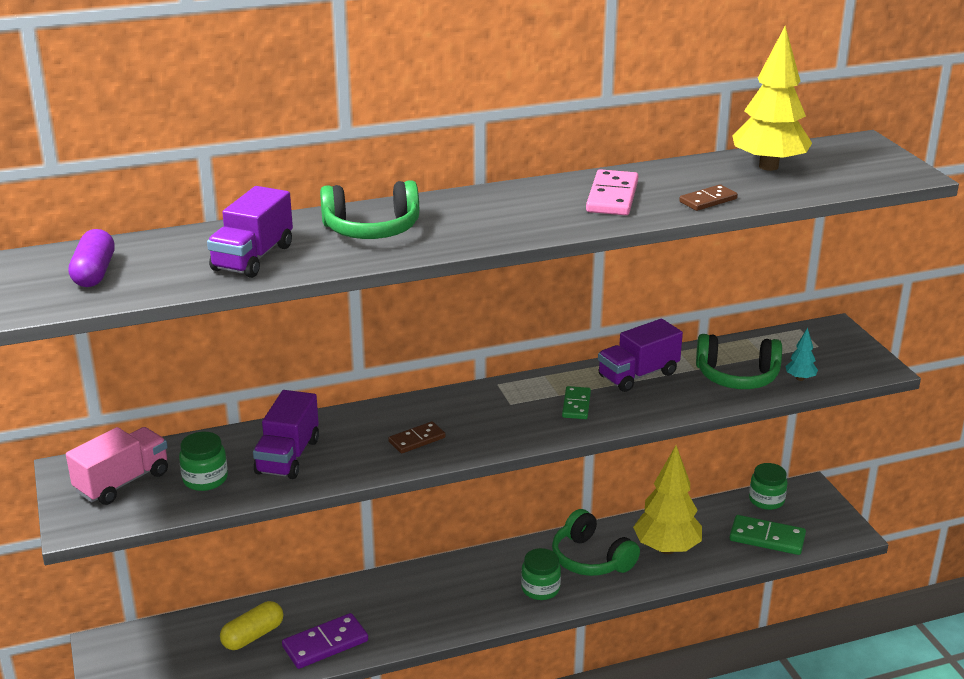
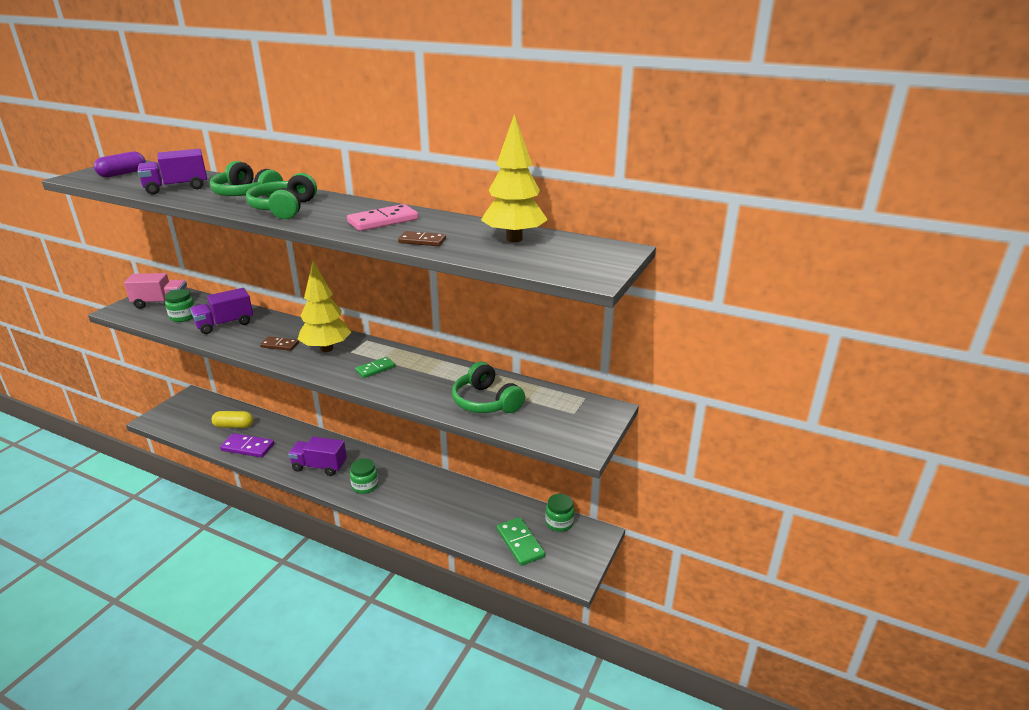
camera: 45 degrees right, 0 degrees up
green headphones [552,509,640,576] -> green headphones moved to [246,173,317,219]
purple truck [598,319,683,392] -> purple truck moved to [288,437,347,476]
yellow tree [633,446,702,554] -> yellow tree moved to [297,261,351,352]
turquoise tree [785,328,818,381] -> none

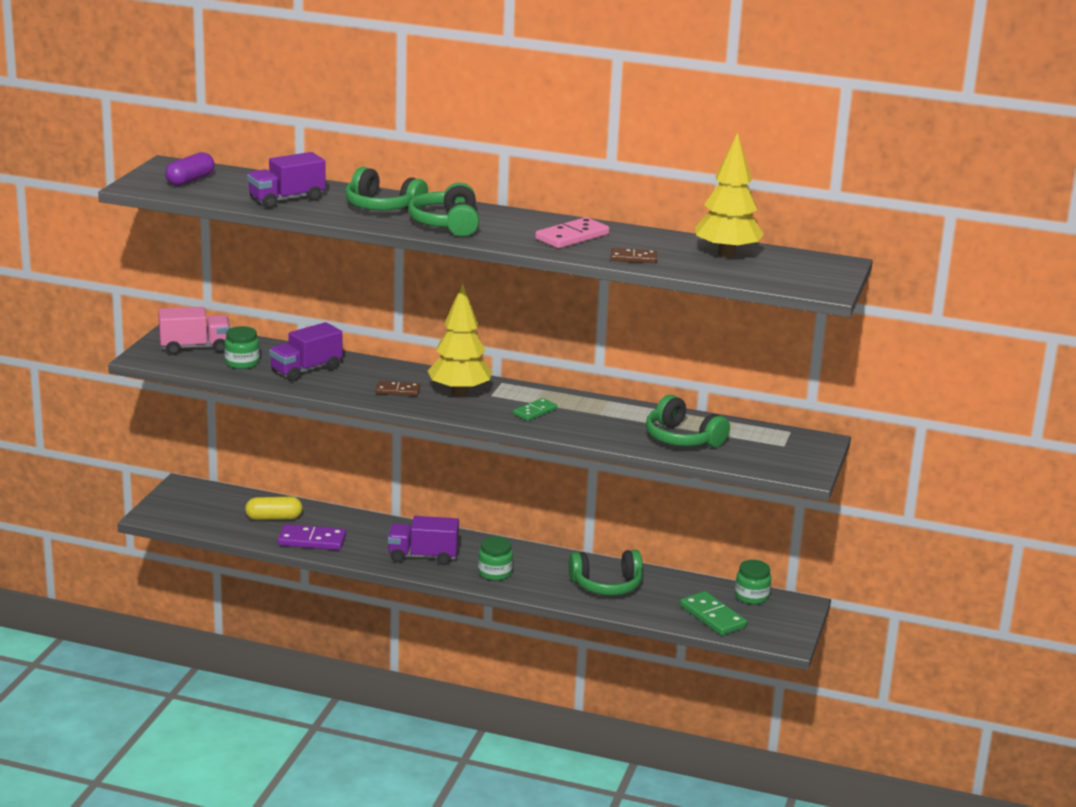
camera: 10 degrees left, 5 degrees down
none -> green headphones [569,550,643,596]

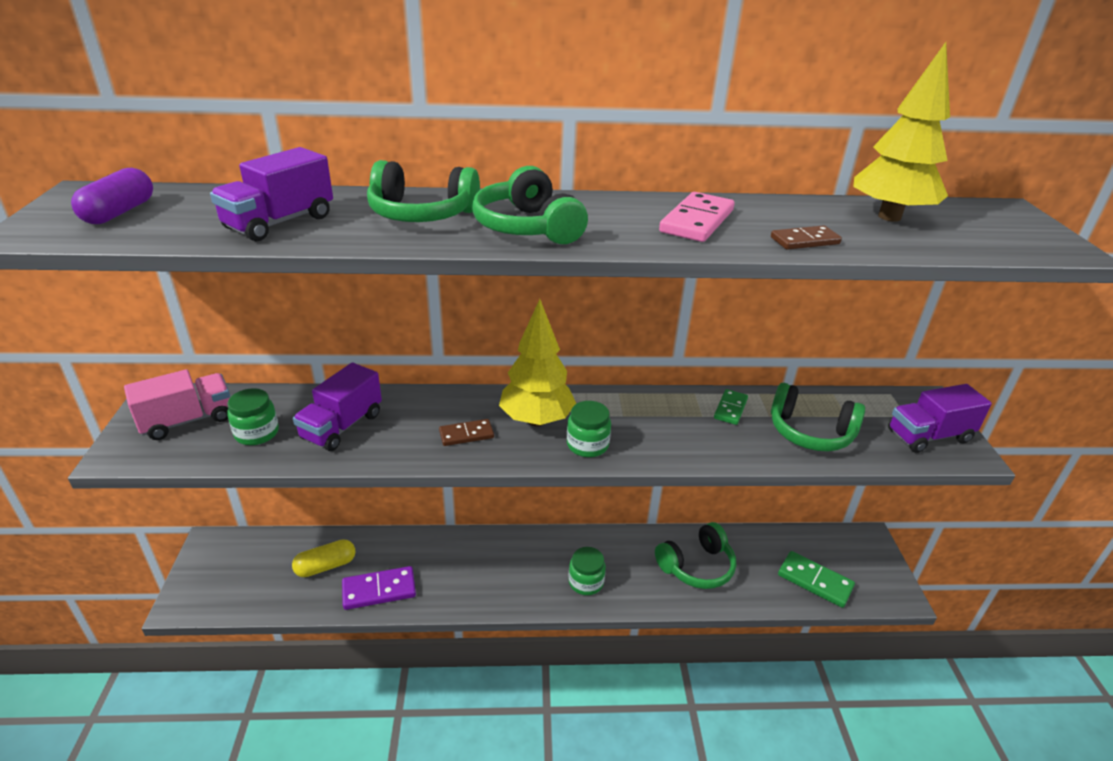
camera: 20 degrees left, 10 degrees up
purple truck [388,516,459,565] -> purple truck moved to [888,384,992,453]
green domino [513,398,557,421] -> green domino moved to [714,389,748,425]
green jar [735,560,771,604] -> green jar moved to [567,401,611,457]

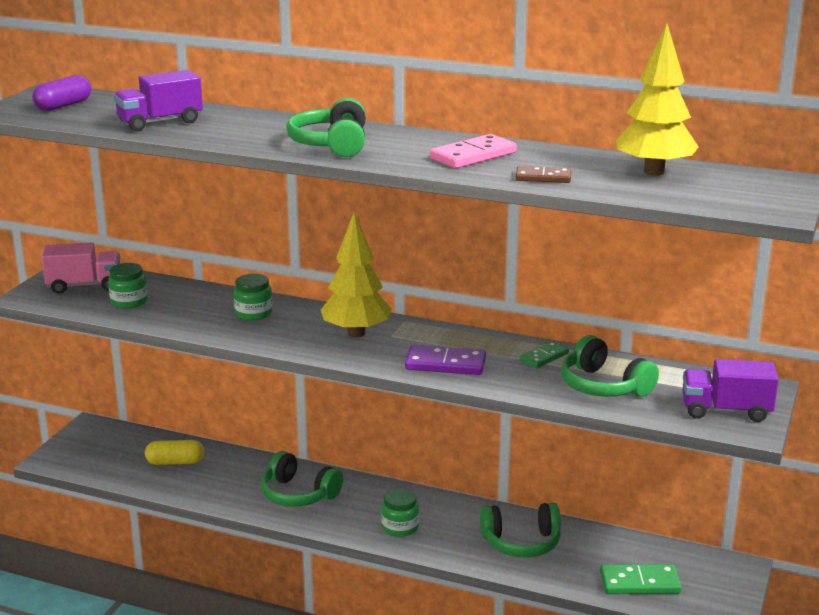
camera: 25 degrees right, 10 degrees down
purple truck [293,363,382,451] -> none
purple domino [342,566,416,610] -> purple domino moved to [405,345,486,375]
green headphones [367,160,480,222] -> green headphones moved to [261,451,343,507]
brown domino [439,419,494,446] -> none
green jar [567,401,611,457] -> green jar moved to [234,274,272,321]
green domino [778,551,855,608] -> green domino turned 60 degrees counterclockwise [600,564,682,594]

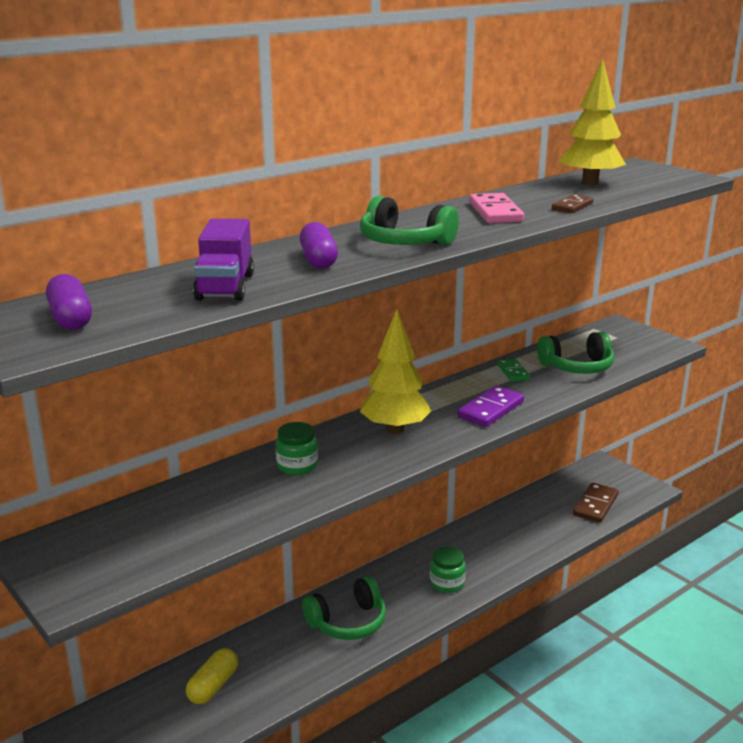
camera: 60 degrees left, 0 degrees up
pink truck [42,242,120,294] -> none
green jar [108,263,147,309] -> none
green headphones [480,503,561,557] -> none
green domino [600,564,682,594] -> brown domino [573,482,619,523]
purple truck [682,359,779,422] -> none
none -> purple capsule [300,222,338,269]

